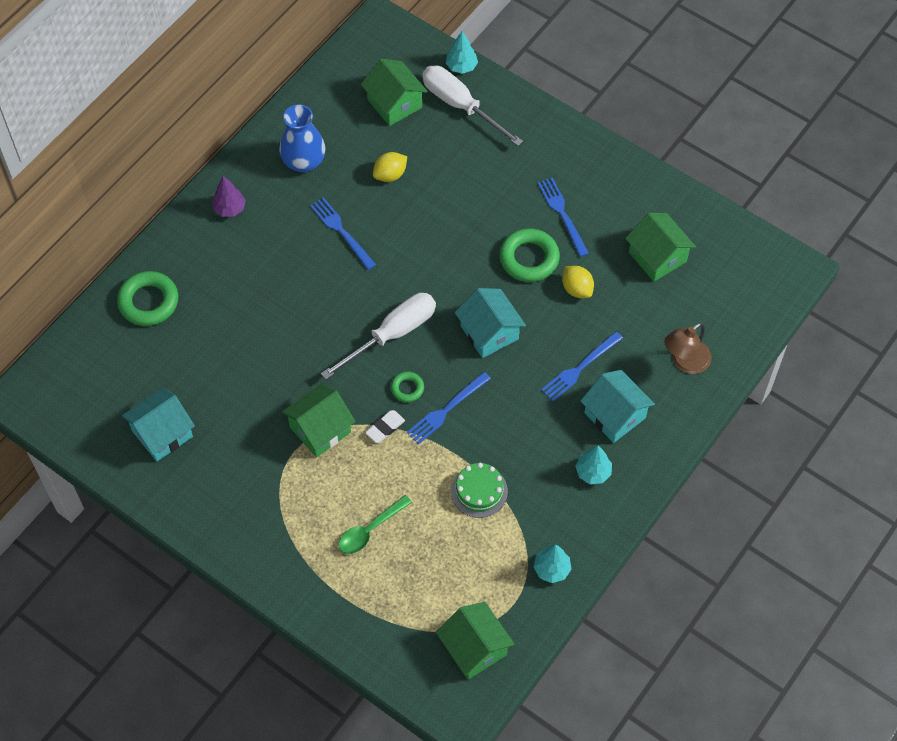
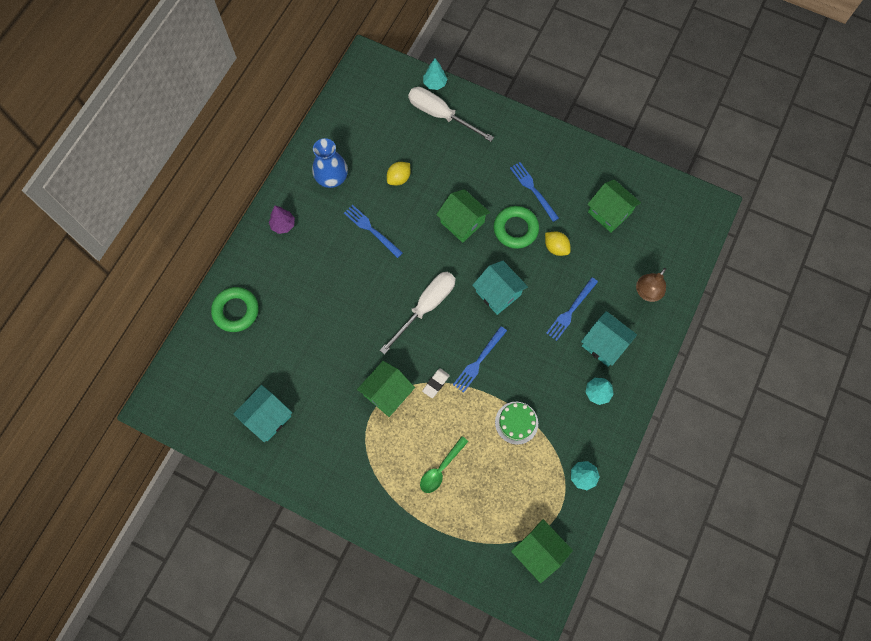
camera: 10 degrees left, 10 degrees up
green house [361,59,428,126] -> green house moved to [436,189,490,243]
green ring [391,372,424,402] -> none

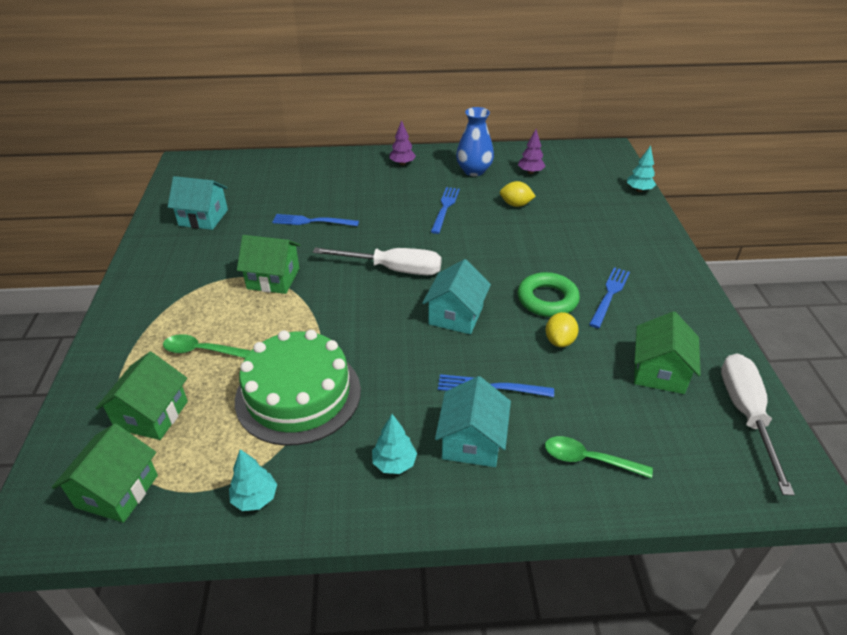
camera: 60 degrees right, 30 degrees down
green ring [211,287,259,332] -> none
white screwdriver [408,87,494,142] -> white screwdriver moved to [721,353,795,496]
white eraser [422,368,450,398] -> none
green house [436,189,490,243] -> green house moved to [95,352,188,440]
blue fork [453,326,507,393] -> blue fork moved to [272,214,359,226]
green cake [495,402,538,445] -> green cake [235,330,361,445], size x1.98
brown lamp [636,268,666,302] -> green spoon [545,436,653,478]
none -> purple tree [518,129,545,174]

